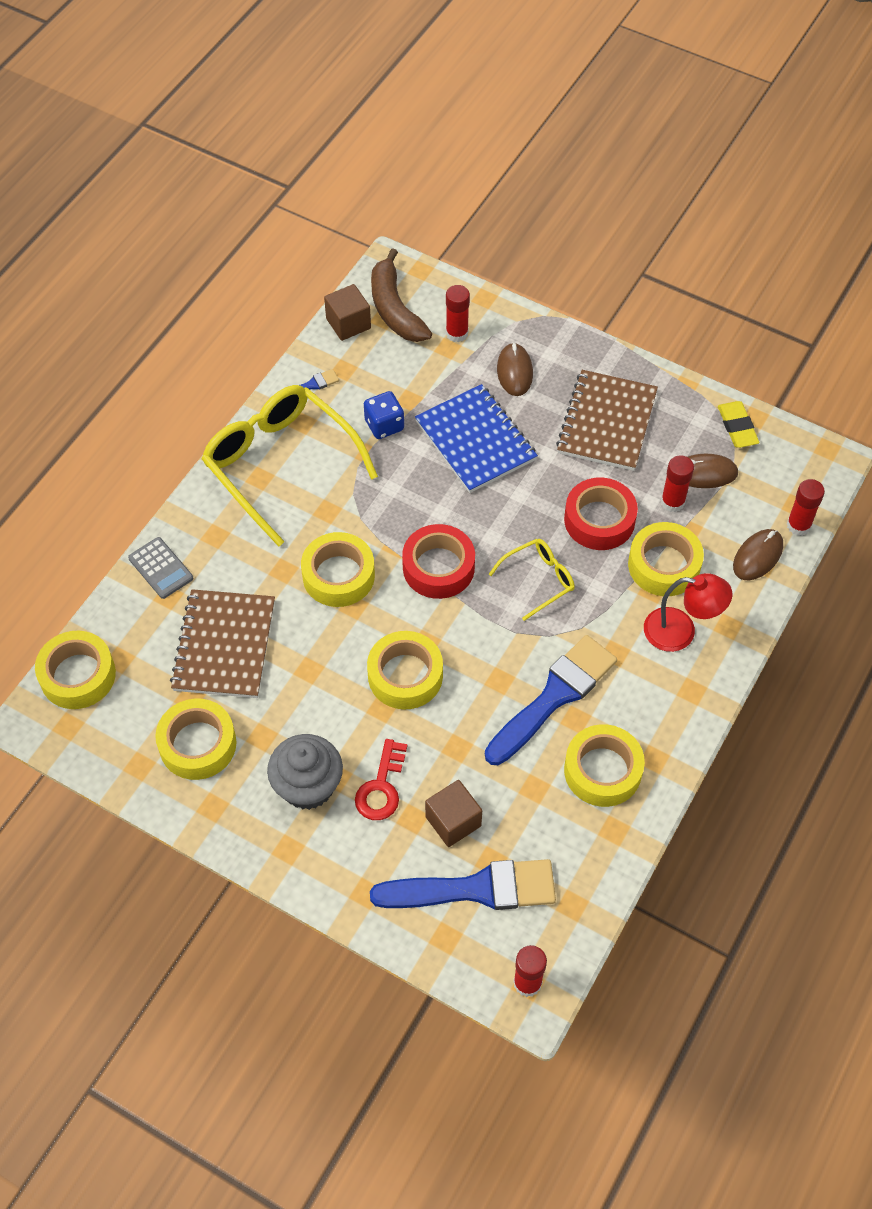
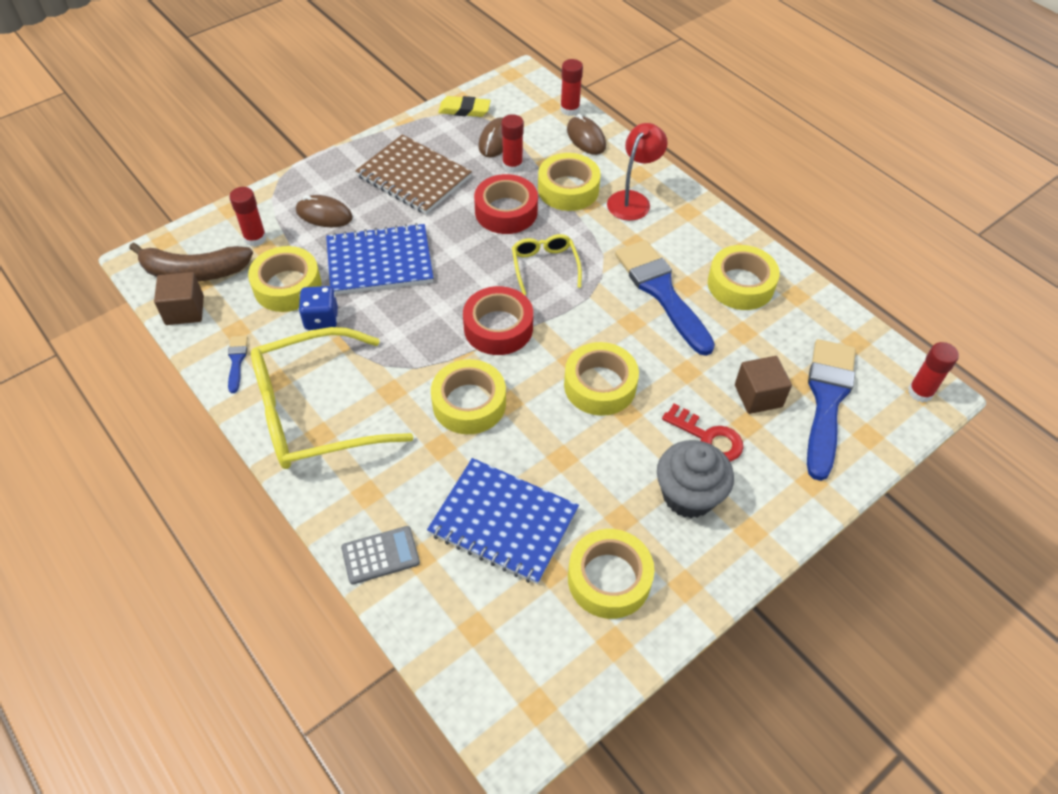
camera: 70 degrees left, 5 degrees down
yellow tape [35,631,116,709] -> yellow tape moved to [248,246,321,312]
brown notebook [170,589,275,698] -> blue notebook [427,458,579,584]

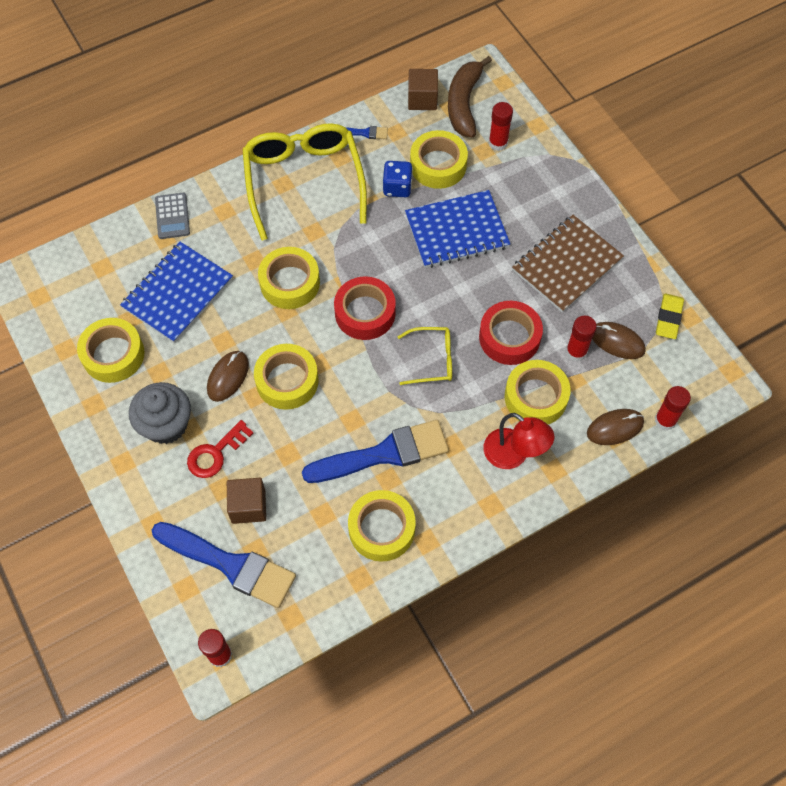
camera: 100 degrees right, 10 degrees up
brown mouse [296,195,353,227] -> brown mouse moved to [207,351,249,402]
blue notebook [326,223,433,295] -> blue notebook turned 75 degrees clockwise [405,190,510,268]

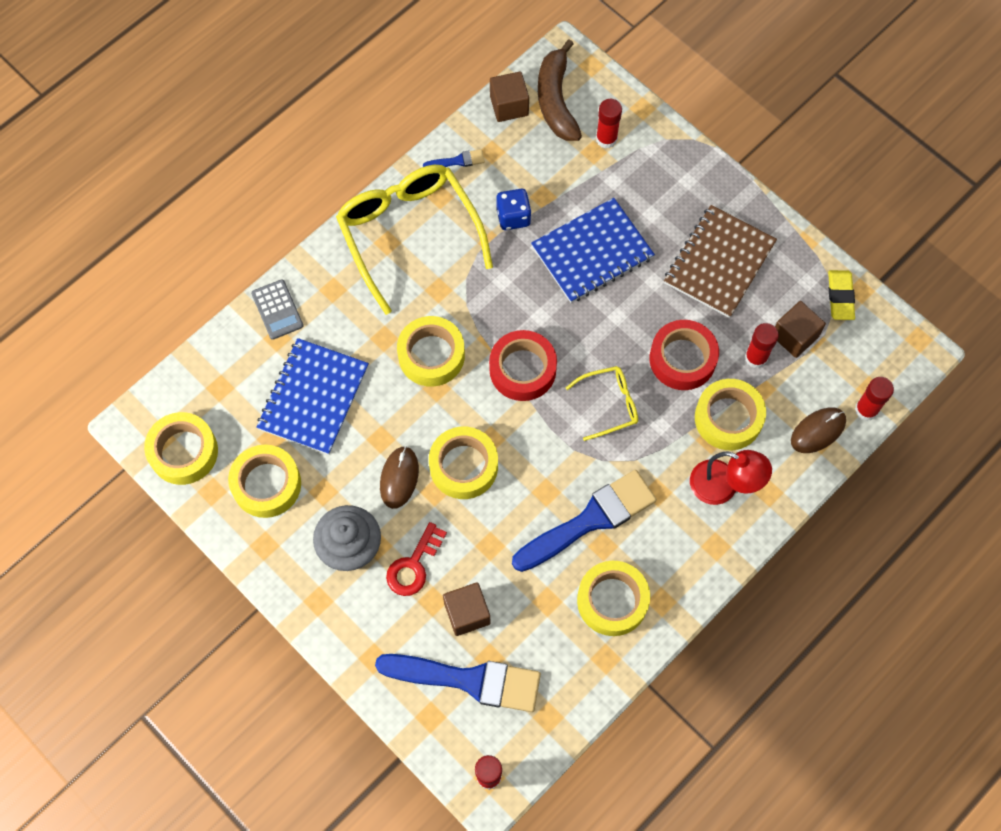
camera: 15 degrees left, 5 degrees up
yellow tape [410,130,468,189] -> yellow tape moved to [144,412,218,485]
brown mouse [592,322,646,359] -> brown cube [775,301,826,358]

